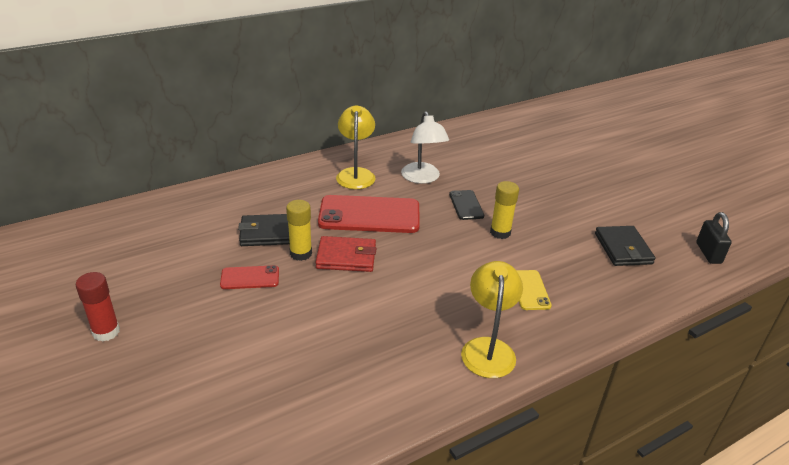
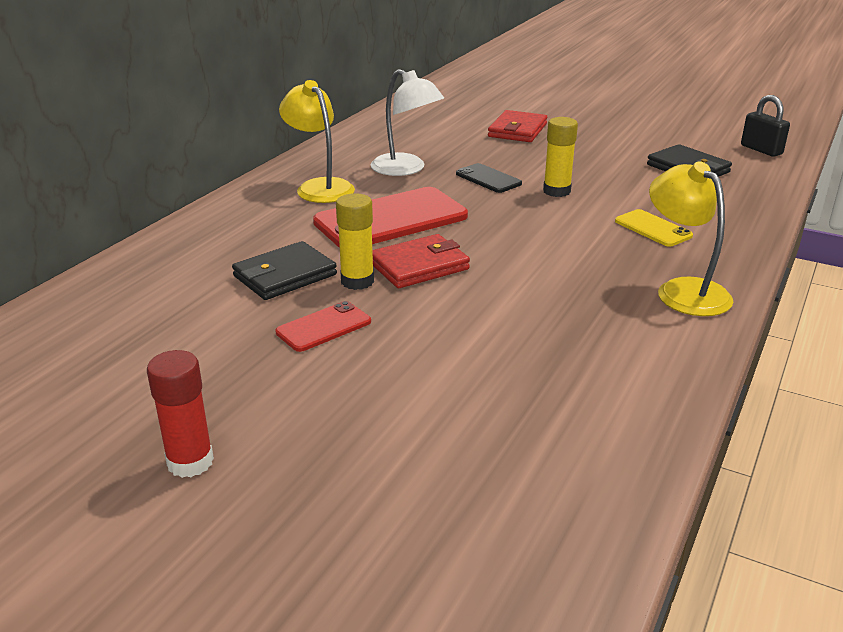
camera: 30 degrees left, 5 degrees down
none -> red wallet [488,110,547,142]

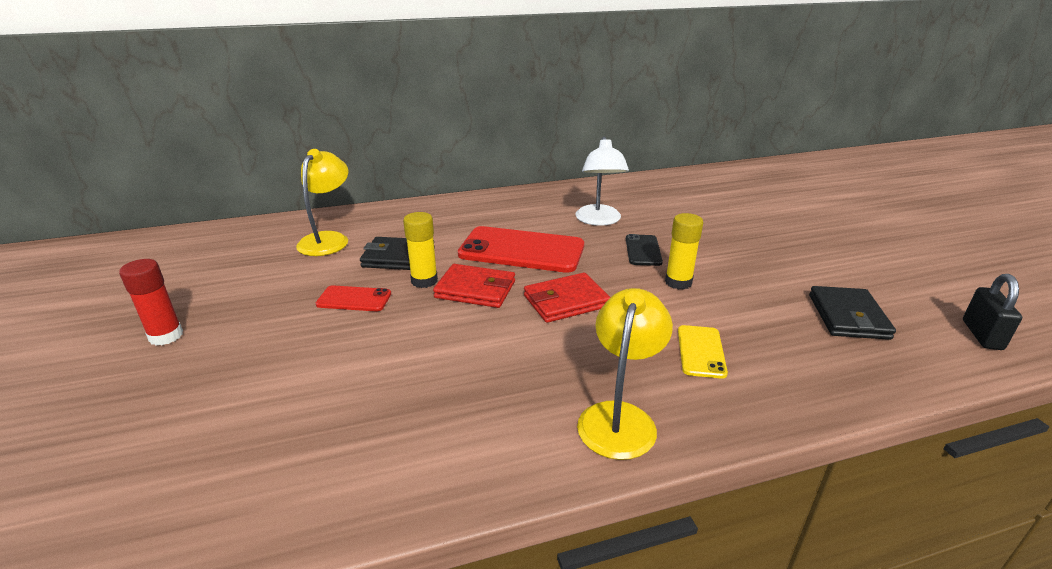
camera: 45 degrees right, 0 degrees up
yellow lamp [279,80,355,203] -> yellow lamp moved to [296,149,348,256]
red wallet [488,110,547,142] -> red wallet moved to [524,273,610,323]

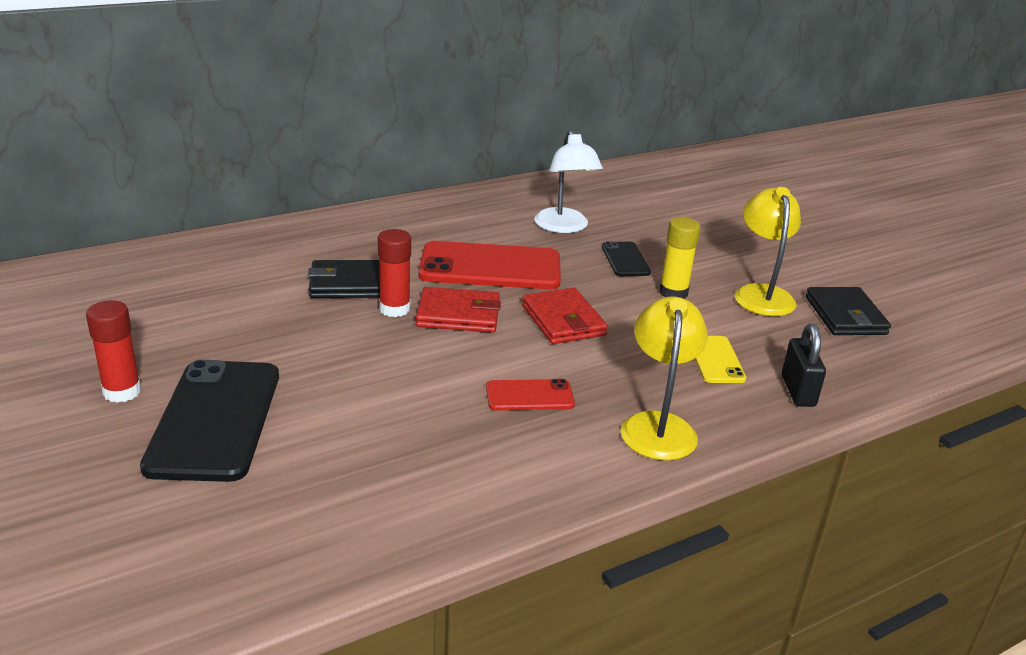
camera: 15 degrees left, 0 degrees up
yellow lamp [296,149,348,256] -> yellow lamp moved to [734,187,801,316]
red phone [316,285,391,311] -> red phone moved to [486,379,575,411]
yellow glue stick [403,212,438,288] -> red glue stick [378,229,411,317]
red wallet [524,273,610,323] -> red wallet turned 75 degrees counterclockwise [522,288,608,344]
black padlock [963,274,1022,350] -> black padlock moved to [782,323,826,407]
none -> black phone [140,360,279,482]

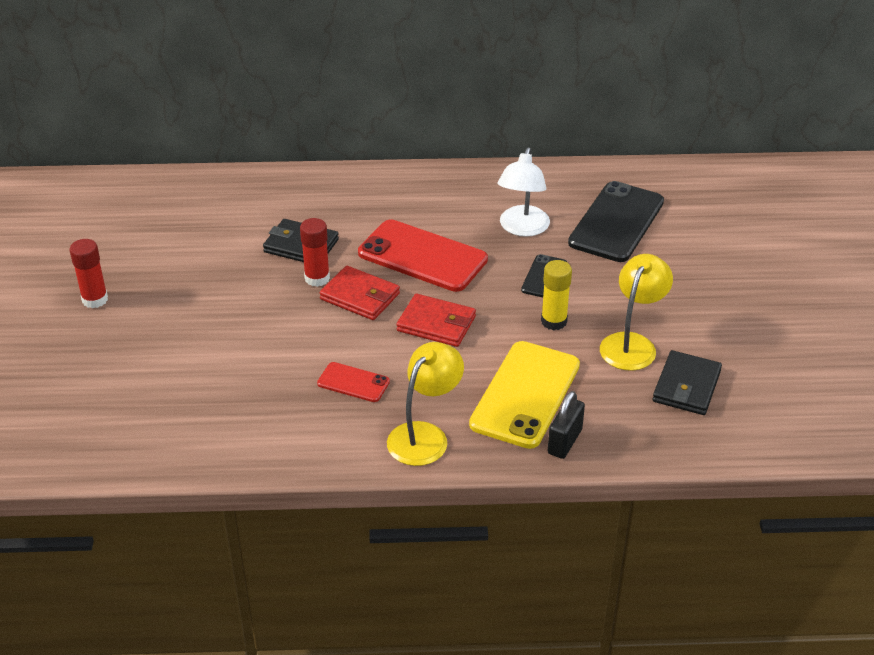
camera: 30 degrees right, 10 degrees up
black phone [140,360,279,482] -> black phone moved to [568,181,664,262]
red wallet [522,288,608,344] -> red wallet turned 75 degrees counterclockwise [396,294,476,347]
yellow phone [695,336,746,383] -> yellow phone [469,341,580,449], size x2.01

